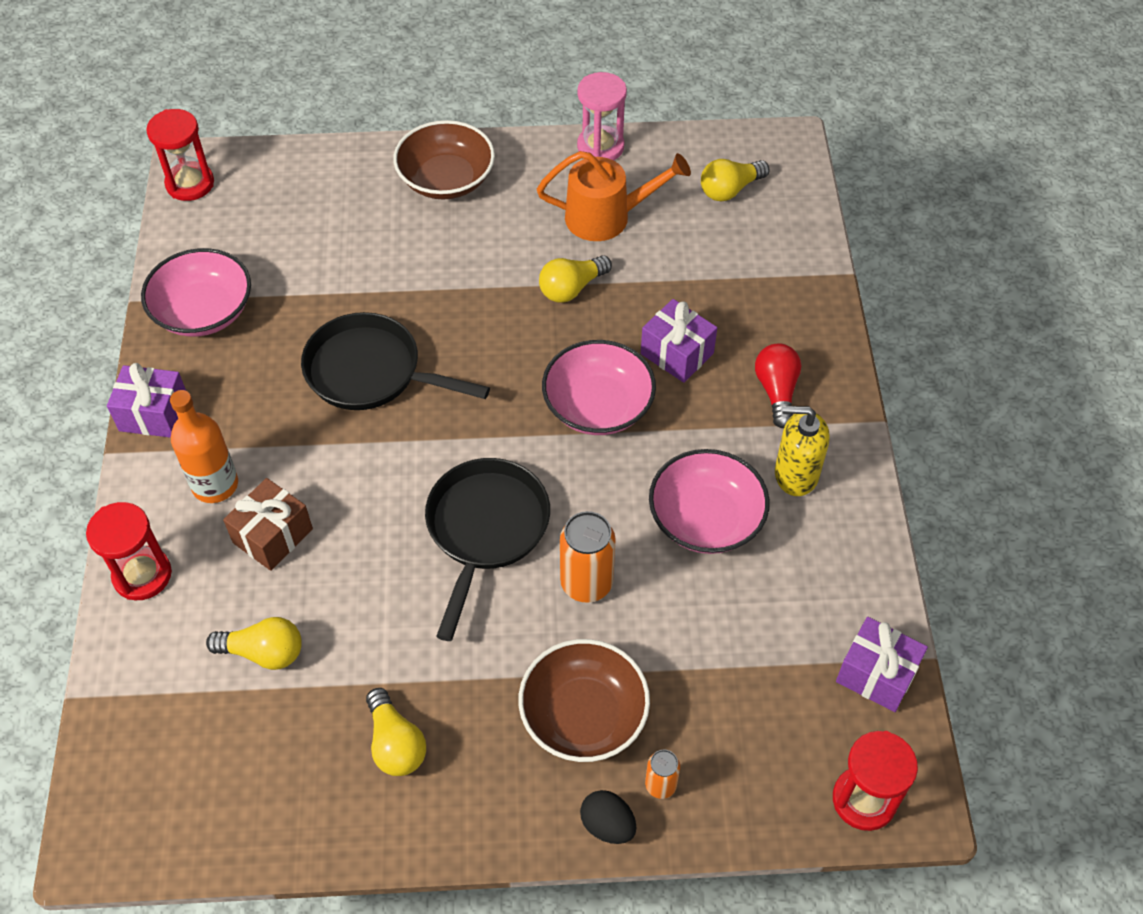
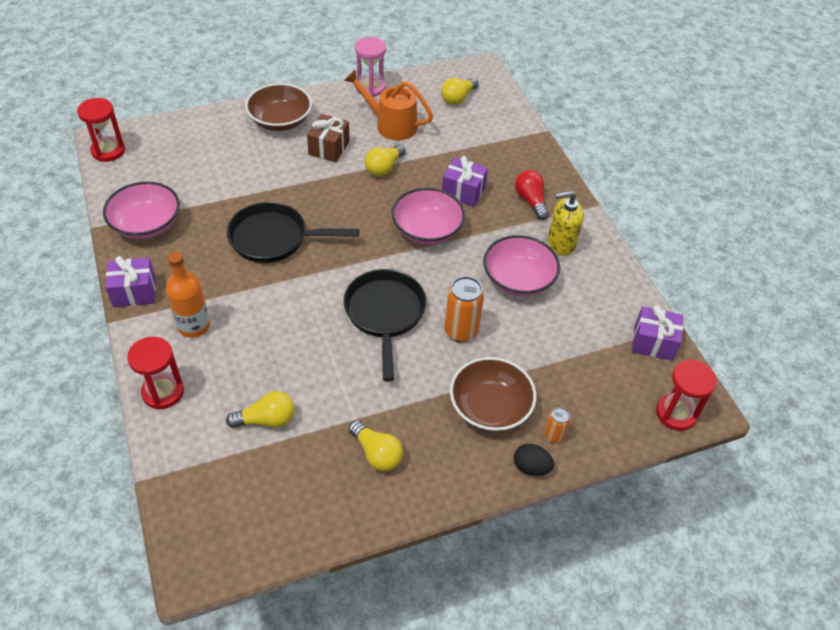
camera: 20 degrees left, 5 degrees down
brown gift [223,478,313,571] -> brown gift moved to [307,114,350,162]
orange watering can [537,151,691,241] -> orange watering can turned 135 degrees counterclockwise [344,70,433,141]

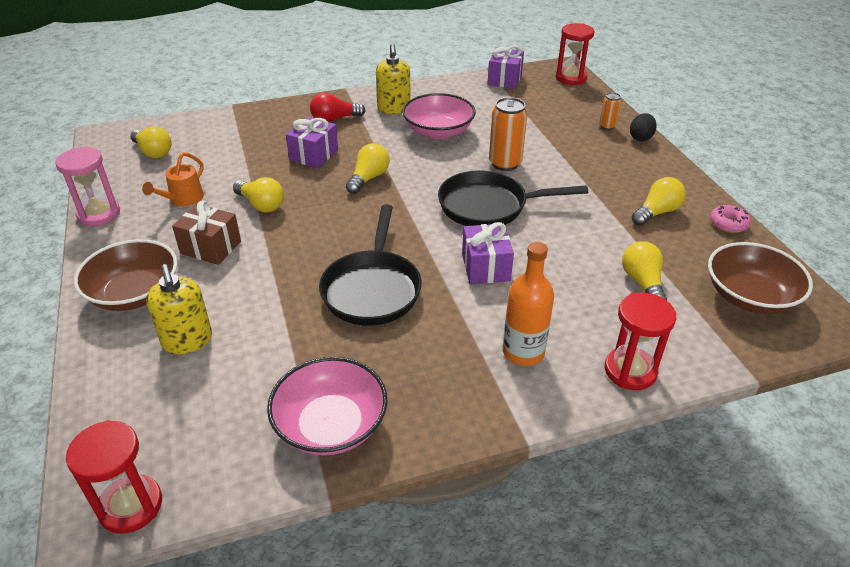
camera: 85 degrees left, 10 degrees down
purple gift [105,256,156,307] -> purple gift moved to [462,222,514,284]
orange watering can [344,70,433,141] -> orange watering can [142,152,204,206], size x0.64
pink bowl [392,188,465,245] -> yellow light bulb [346,143,390,194]
brown bowl [450,357,536,432] -> brown bowl moved to [708,242,813,314]
none -> yellow soap dispenser [146,264,212,354]
none -> pink donut [710,205,751,233]

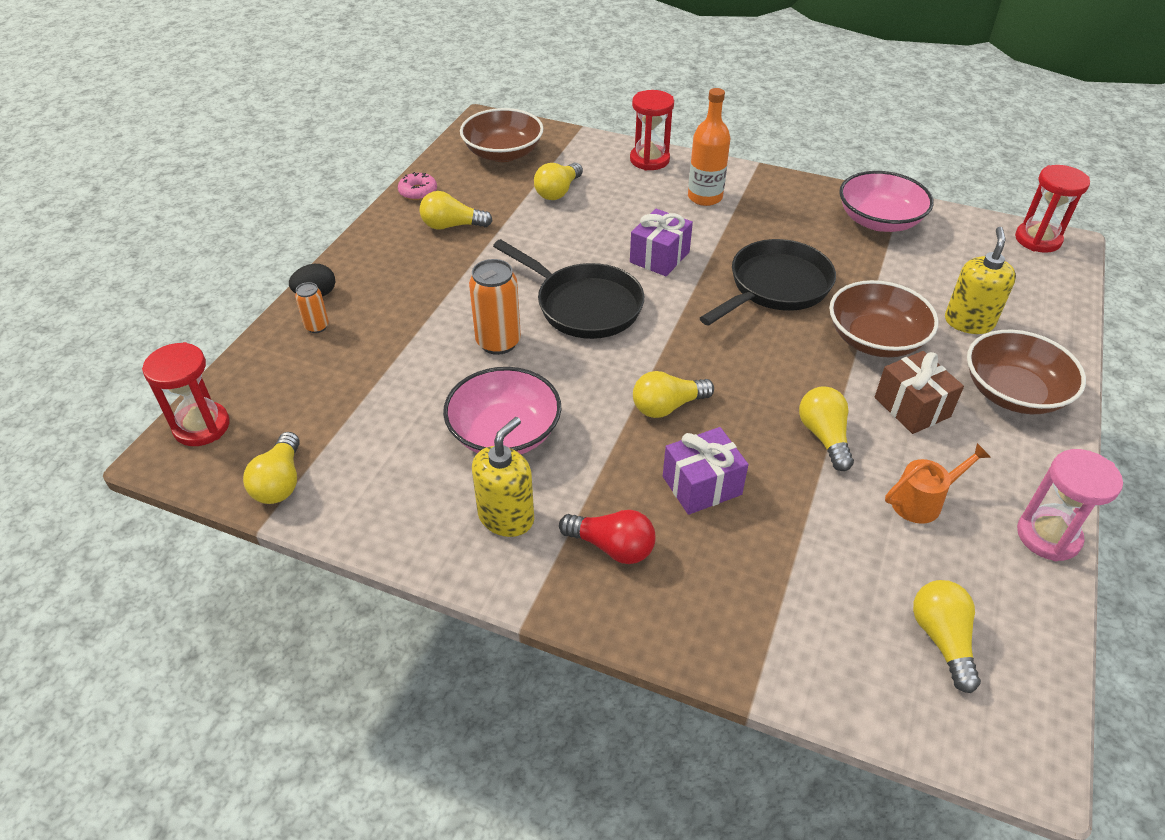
camera: 140 degrees left, 5 degrees up
purple gift [487,45,524,89] -> yellow light bulb [243,432,300,504]
none -> brown bowl [829,280,939,357]

